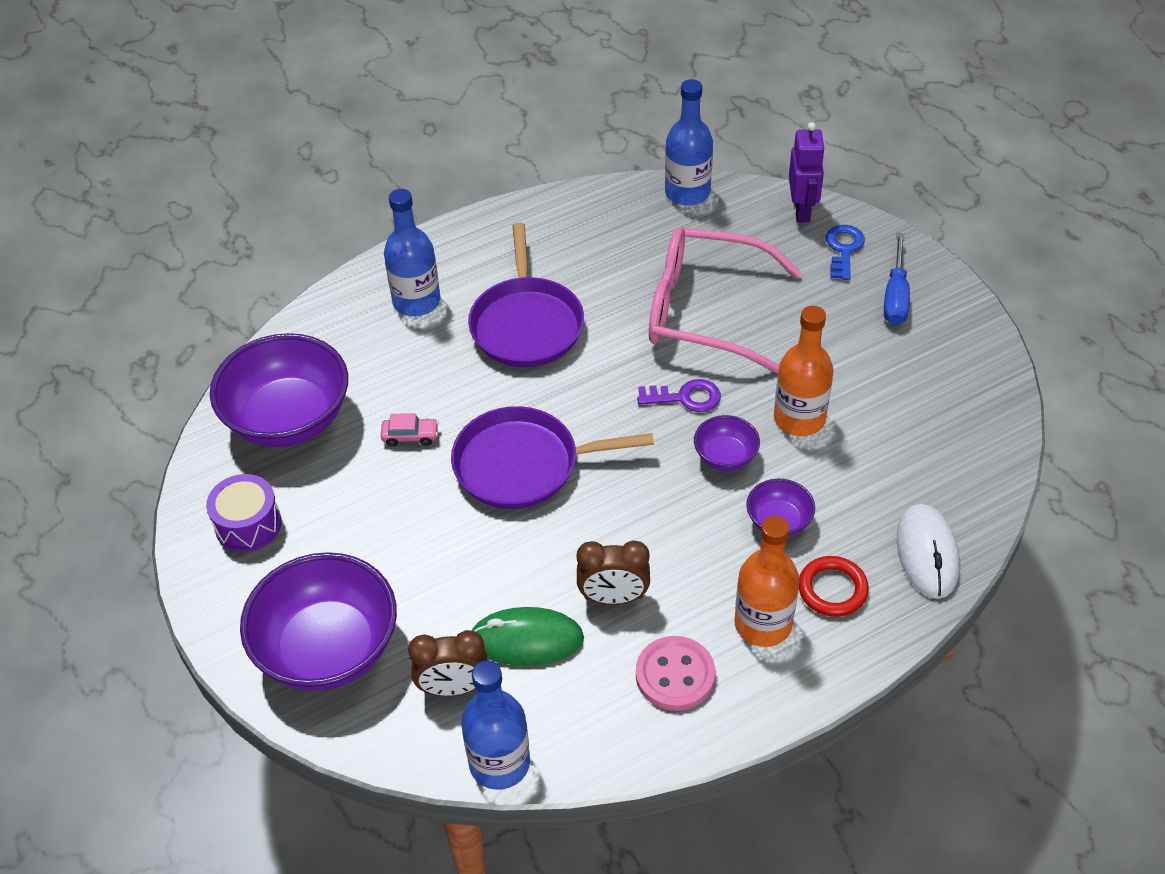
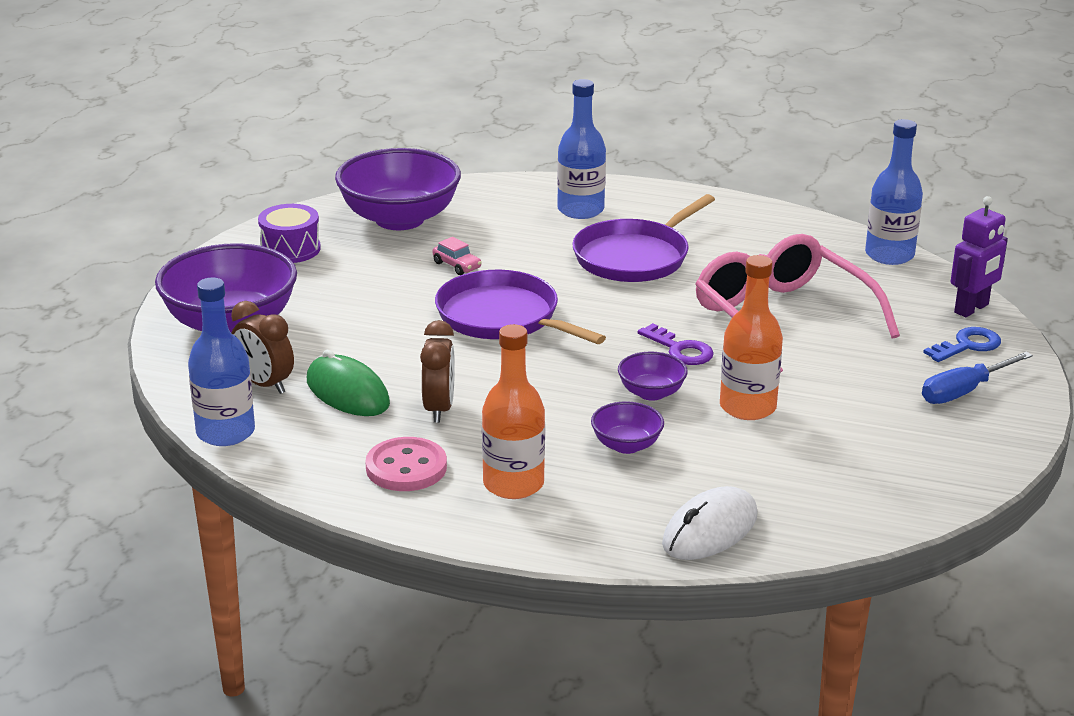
camera: 45 degrees right, 20 degrees down
brown clock [577,540,650,605] -> brown clock turned 135 degrees counterclockwise [420,320,455,423]
red ring [799,556,869,617] -> none

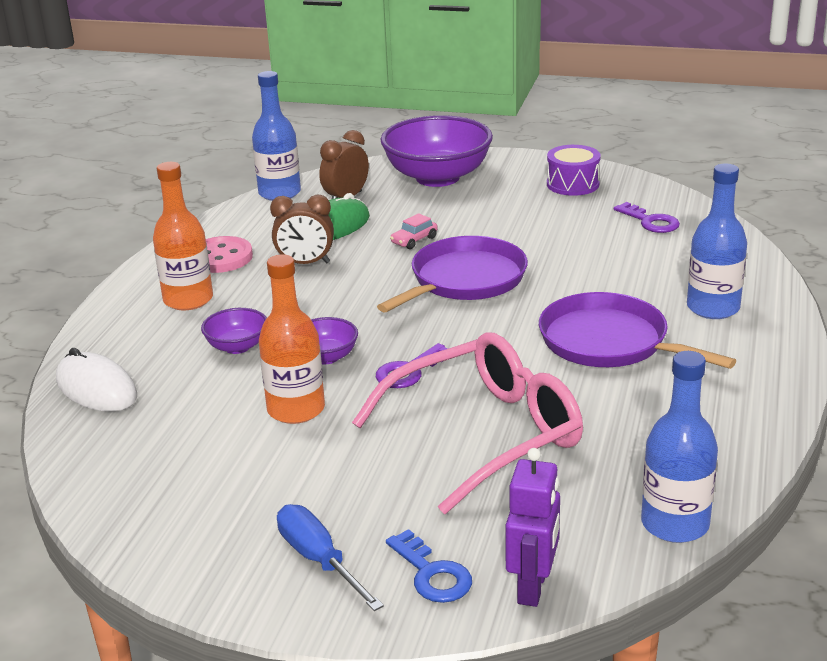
camera: 90 degrees right, 0 degrees up
purple bowl [335,148,461,230] -> purple key [614,202,680,233]
pink car [433,237,482,275] -> pink car moved to [390,213,438,249]
purple robot [951,196,1008,317] -> purple robot turned 120 degrees counterclockwise [506,448,560,607]

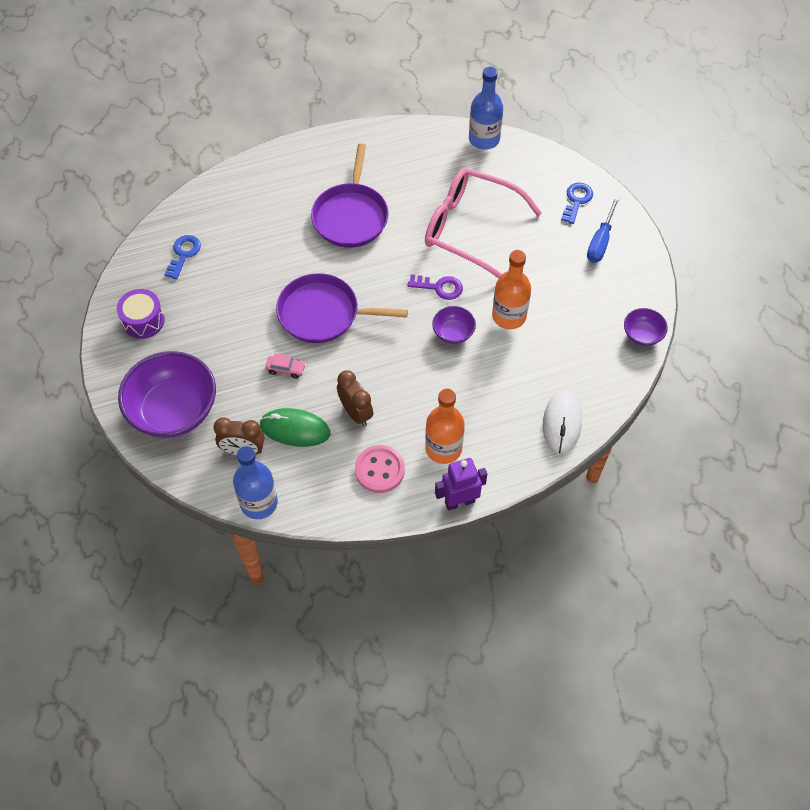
camera: 125 degrees left, 30 degrees up
purple bowl [201,308,267,354] -> purple bowl moved to [624,308,668,346]
purple robot [506,448,560,607] -> purple robot moved to [435,458,487,511]
purple key [614,202,680,233] -> blue key [164,235,201,279]
blue bottle [687,163,747,319] -> none

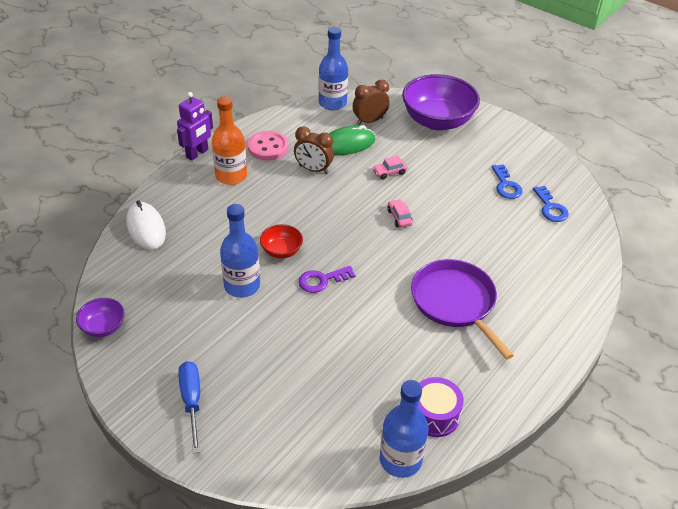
camera: 145 degrees right, 15 degrees down
purple drum [117,289,165,339] -> purple drum moved to [418,377,464,437]
purple pan [276,273,408,343] -> pink car [387,199,413,228]
pink glasses [425,168,542,278] -> none
purple bowl [432,306,476,344] -> red bowl [260,224,303,259]
orange bottle [492,250,531,329] -> blue bottle [220,204,260,298]
blue key [561,183,593,224] -> blue key moved to [492,164,523,199]

